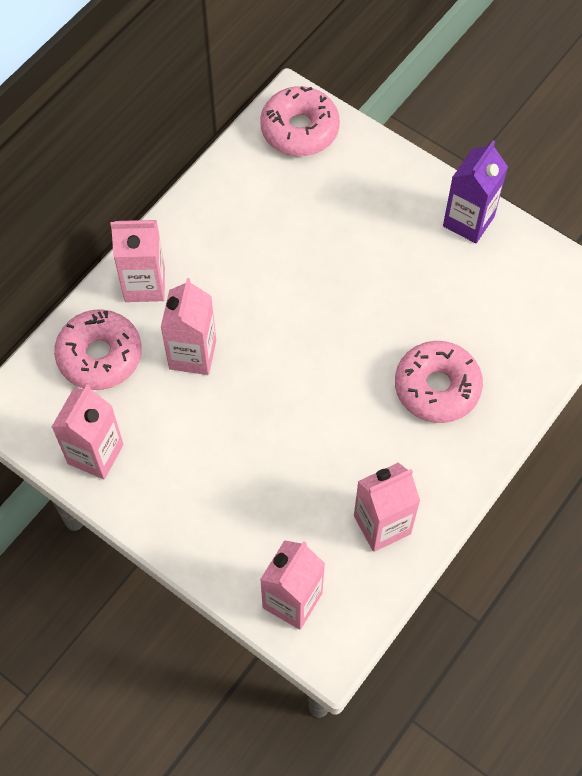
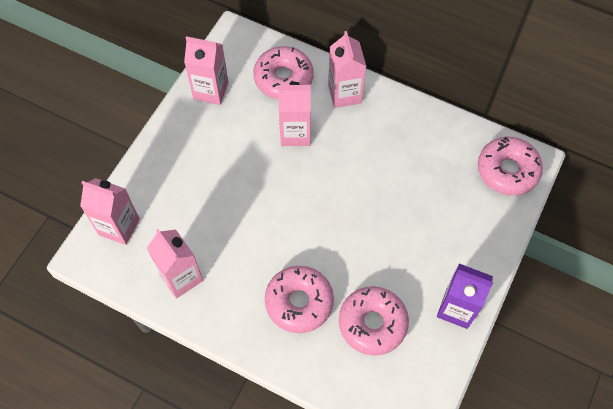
camera: 80 degrees right, 0 degrees up
none -> pink donut [339,286,409,356]

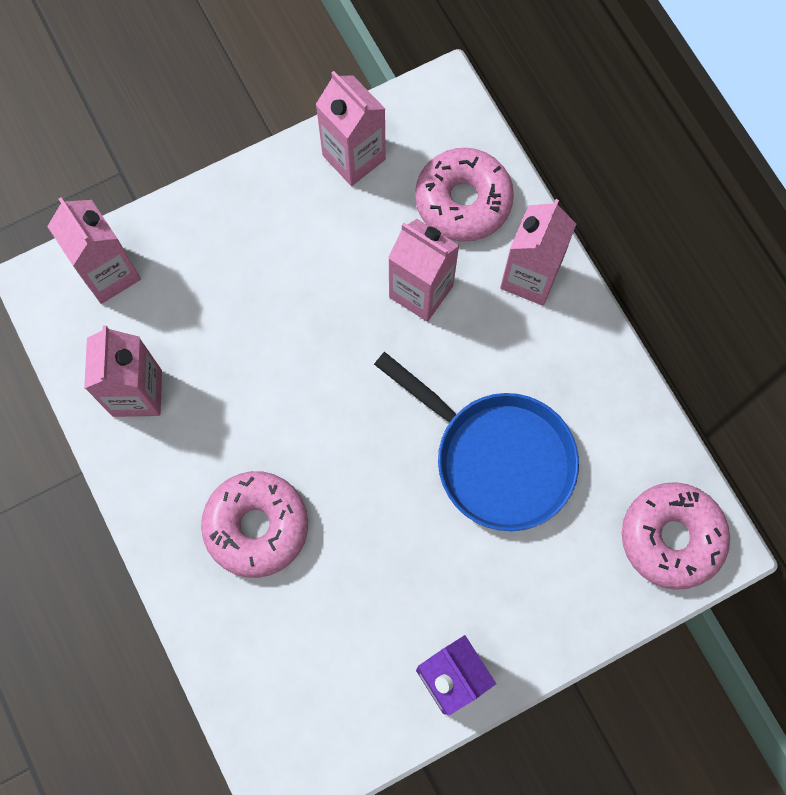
camera: 35 degrees right, 10 degrees up
pink donut [339,286,409,356] -> none
none -> blue pan [374,352,579,531]

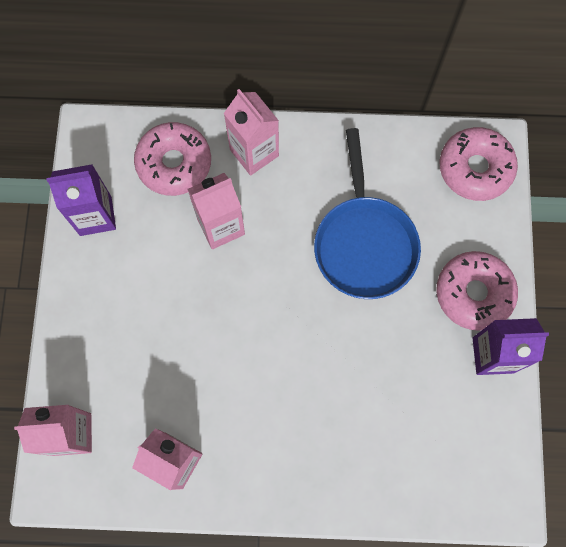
camera: 60 degrees left, 0 degrees up
pink donut [201,471,308,578] -> pink donut moved to [436,251,518,331]
pink carton [315,71,386,186] -> purple carton [46,164,116,236]
blue pan [374,352,579,531] -> blue pan turned 105 degrees clockwise [314,128,421,299]

